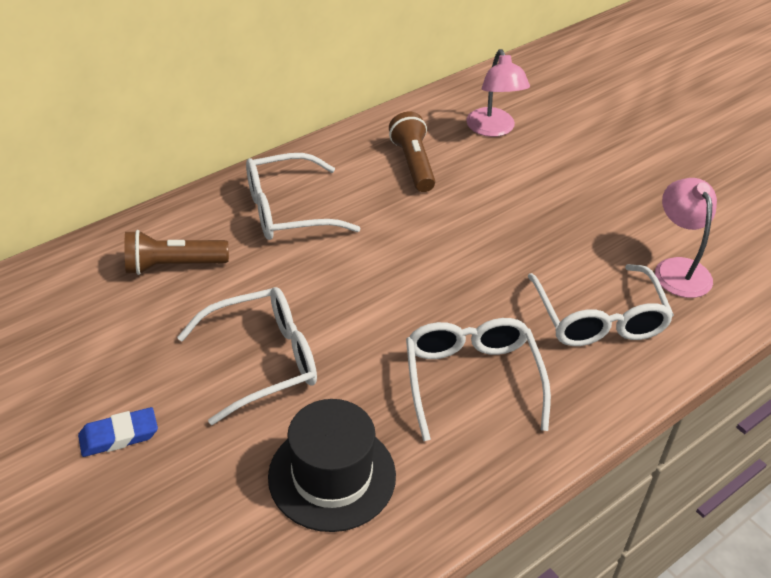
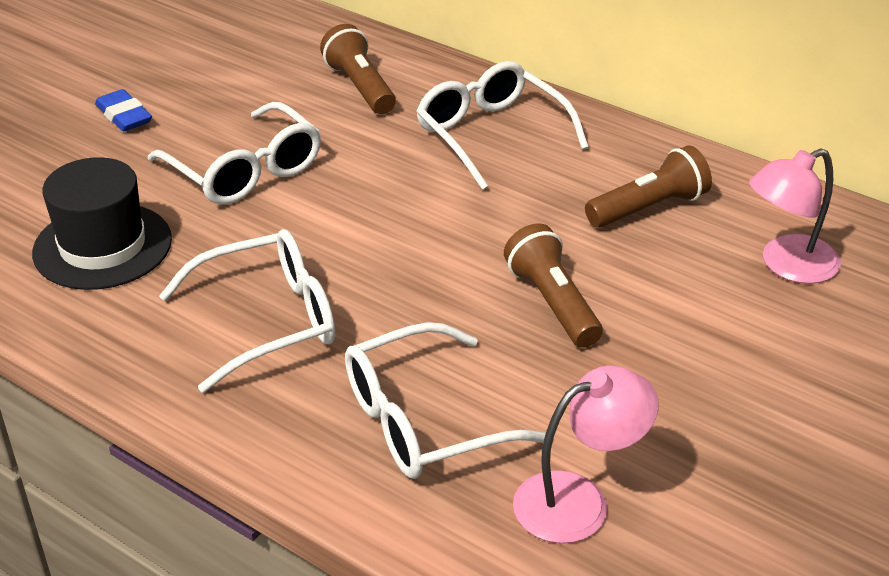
camera: 75 degrees right, 5 degrees down
none -> brown flashlight [504,224,603,348]

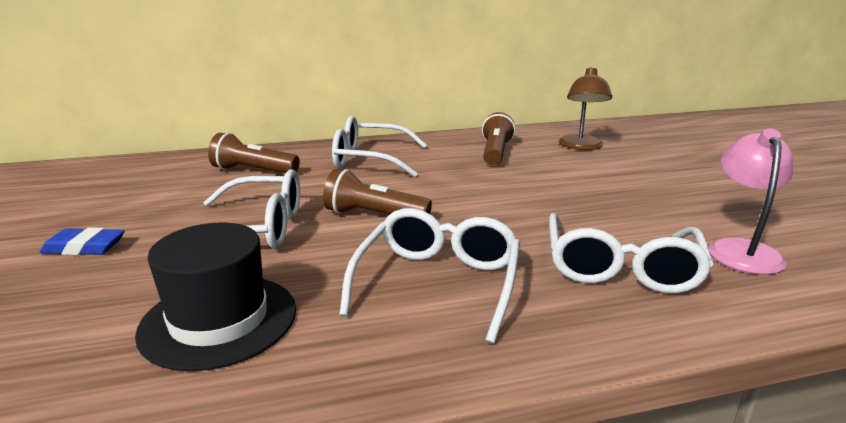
camera: 50 degrees left, 15 degrees down
brown flashlight [504,224,603,348] -> brown flashlight moved to [323,169,432,215]
pink lamp [749,148,841,284] -> brown lamp [559,67,612,150]

